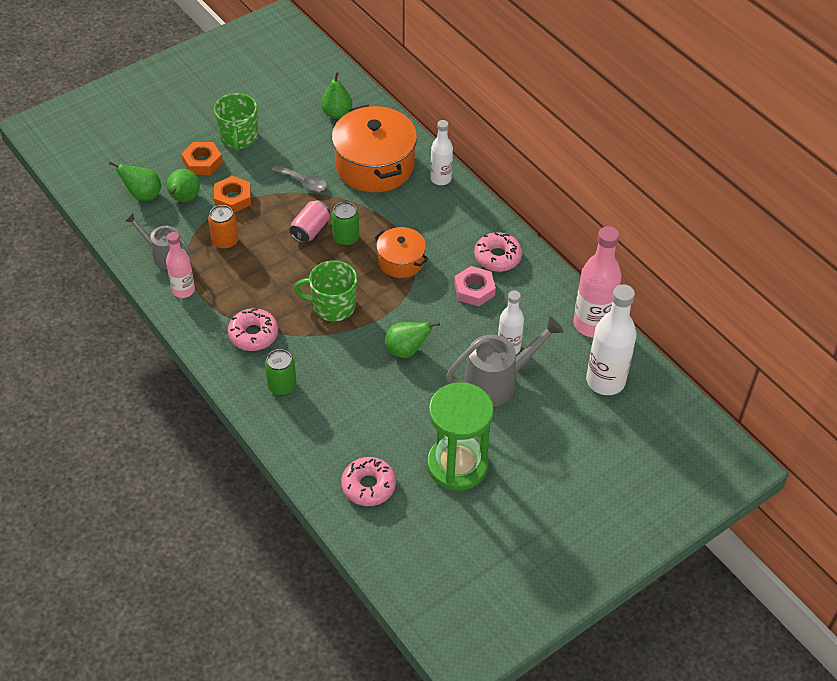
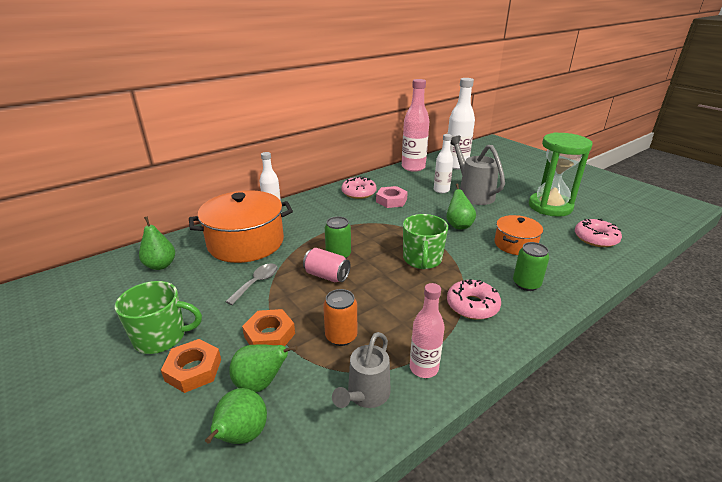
camera: 90 degrees left, 20 degrees down
orange pot [374,227,428,278] -> orange pot moved to [494,215,543,255]

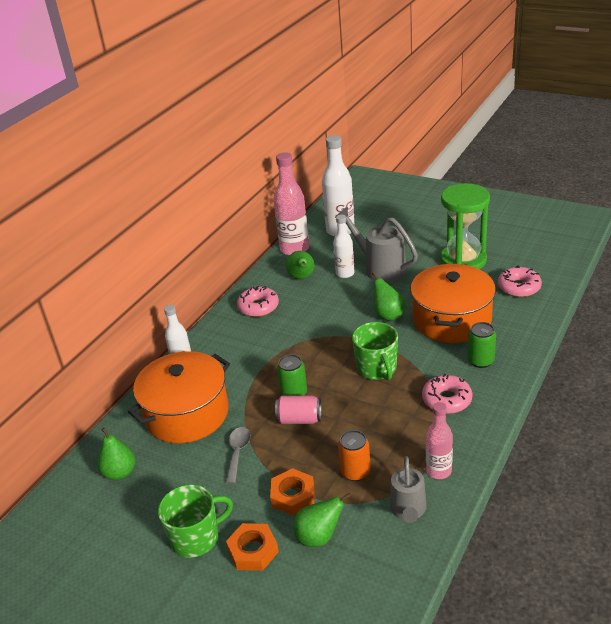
camera: 20 degrees left, 5 degrees up
green pear [205,388,267,444] -> green pear moved to [286,251,314,279]
pink nut [376,186,408,208] -> none
orange pot [494,215,543,255] -> orange pot [410,264,496,343], size x1.81

